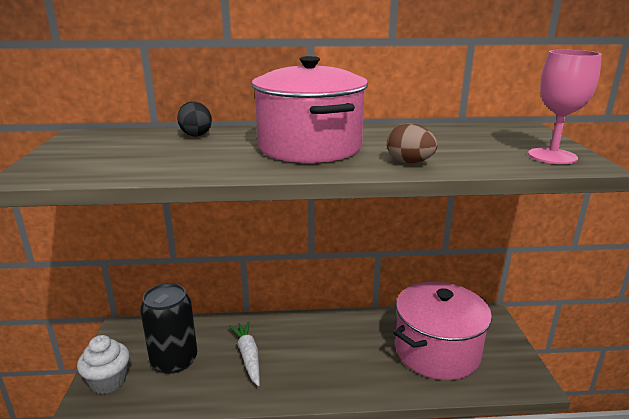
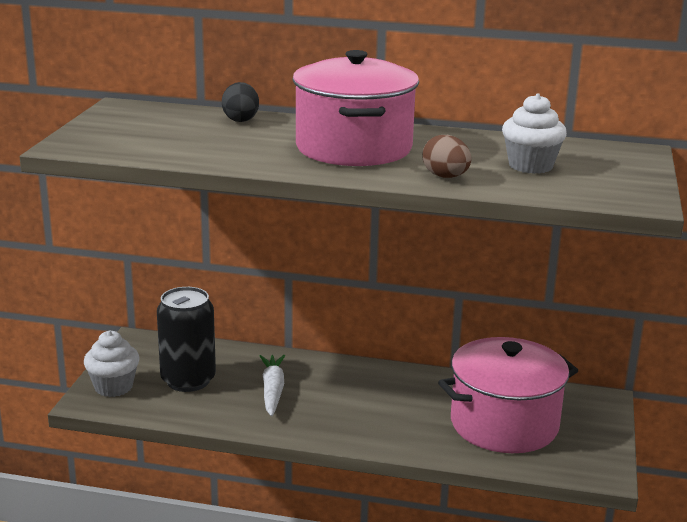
camera: 15 degrees right, 0 degrees up
pink goblet [528,50,602,164] -> none
none -> white cupcake [502,93,567,174]

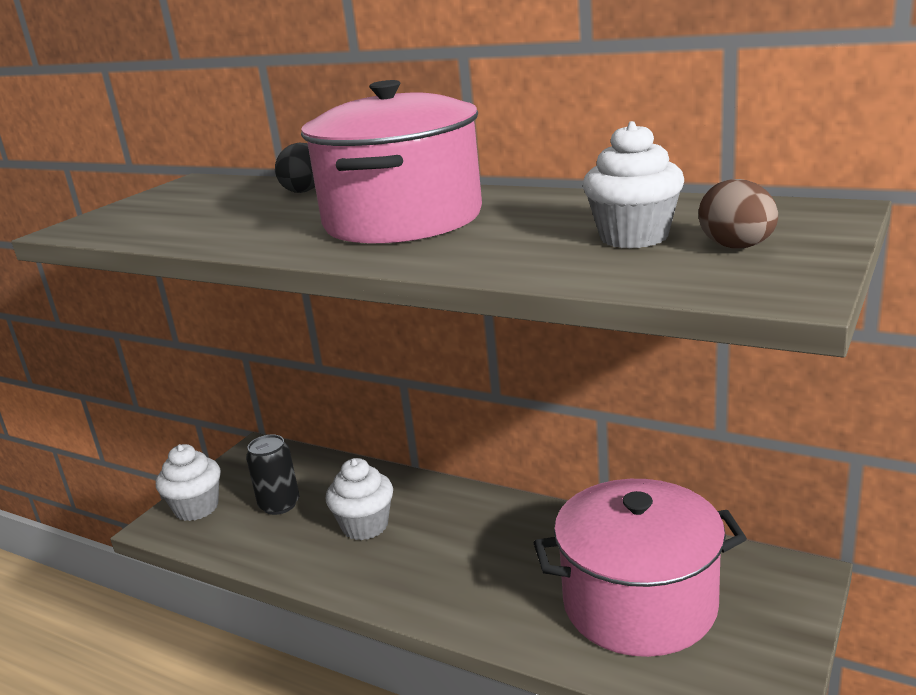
camera: 20 degrees right, 0 degrees up
black can [157,287,216,392] -> black can [246,434,299,515], size x0.65
white carrot [260,355,285,416] -> white cupcake [326,458,393,540]
brown egg [422,135,471,178] -> brown egg moved to [699,179,778,248]

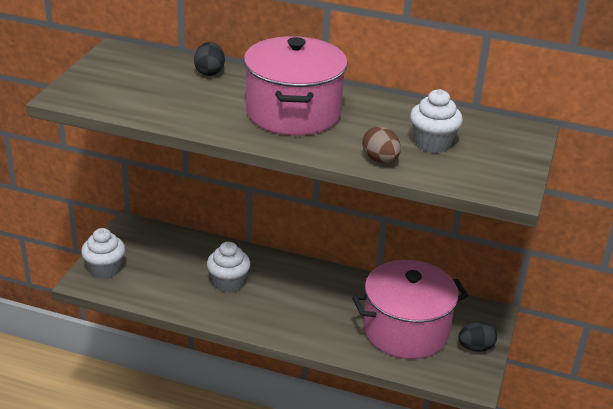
camera: 15 degrees left, 10 degrees up
black can [246,434,299,515] -> none
brown egg [699,179,778,248] -> brown egg moved to [362,126,401,163]
none -> black egg [458,321,497,352]

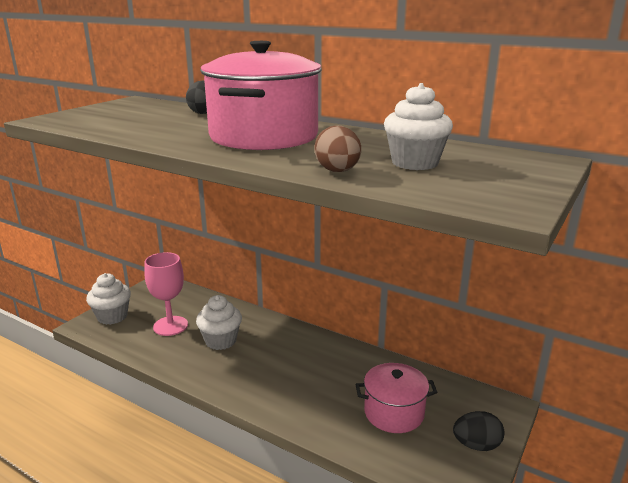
camera: 15 degrees right, 10 degrees down
pink pot [352,260,468,359] -> pink pot [355,363,437,433], size x0.59
none -> pink goblet [144,252,188,336]

